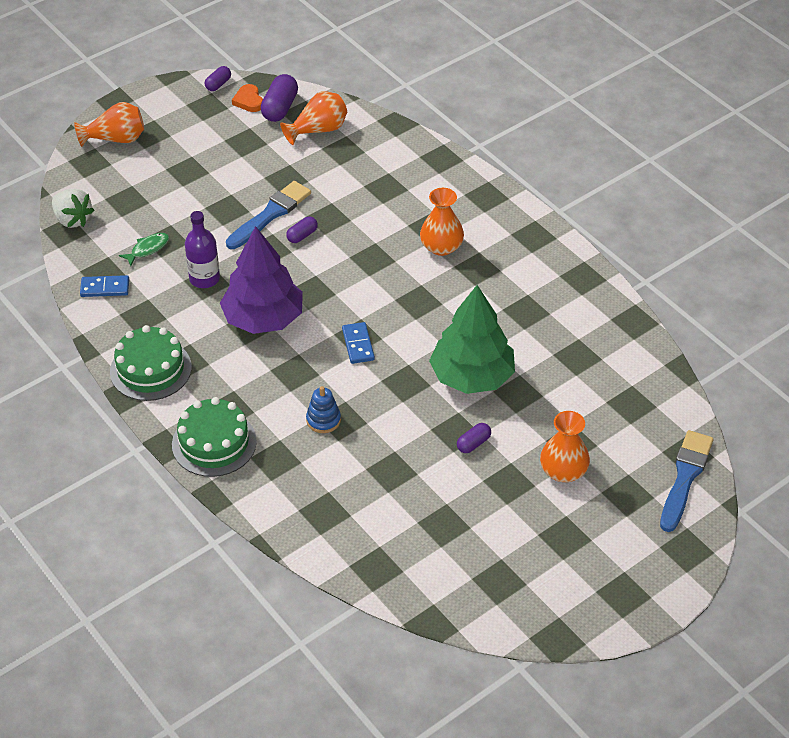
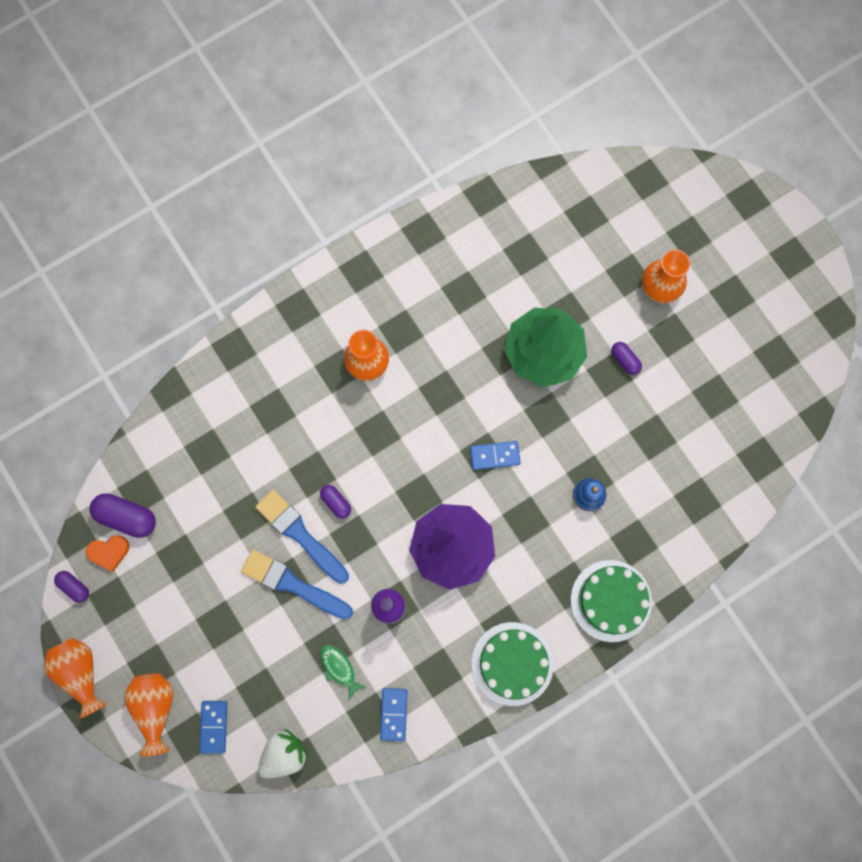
camera: 85 degrees left, 30 degrees up
orange vase [280,91,347,145] -> orange vase moved to [43,638,107,719]
blue brush [660,430,714,532] -> blue brush moved to [241,549,353,620]
none -> blue domino [199,701,227,754]

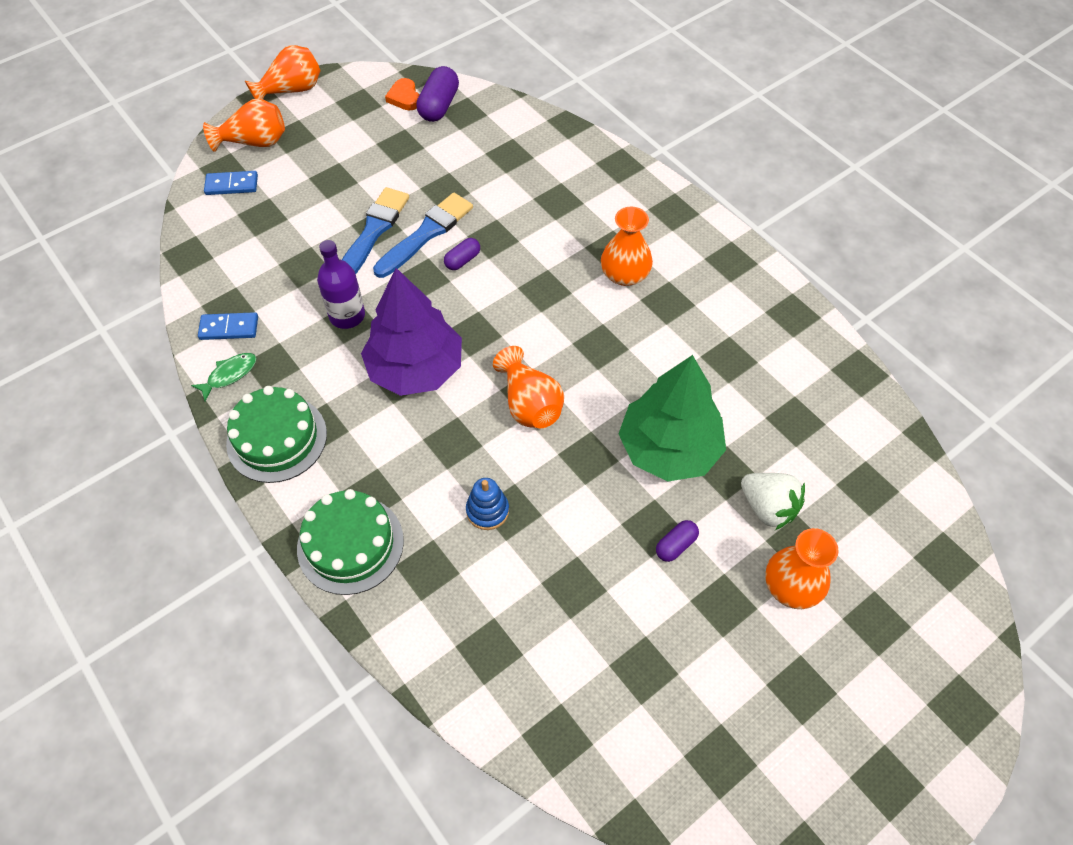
camera: 85 degrees right, 20 degrees down
purple capsule [54,571,89,603] -> none
white strawberry [258,729,308,778] -> white strawberry moved to [741,473,805,530]
green fish [320,645,366,699] -> green fish moved to [191,353,257,401]
blue domino [470,441,521,470] -> orange vase [493,346,564,428]

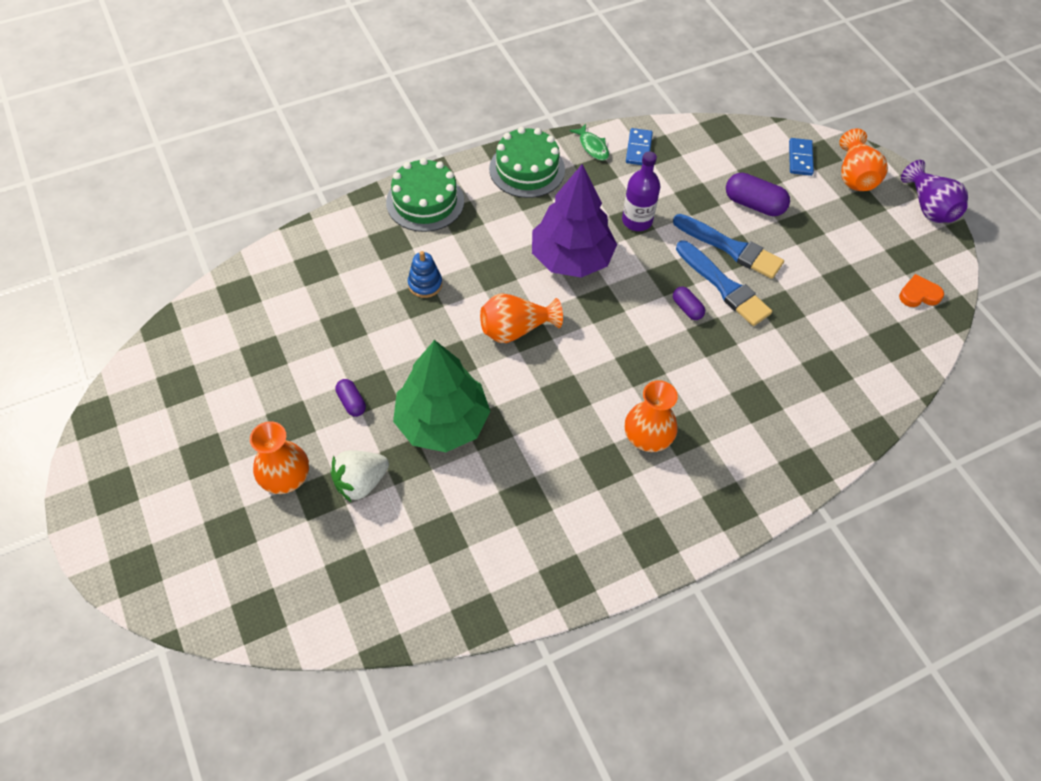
camera: 100 degrees right, 0 degrees up
orange vase [245,45,320,99] -> purple vase [901,160,968,223]
purple capsule [416,66,459,122] -> purple capsule moved to [726,173,790,216]

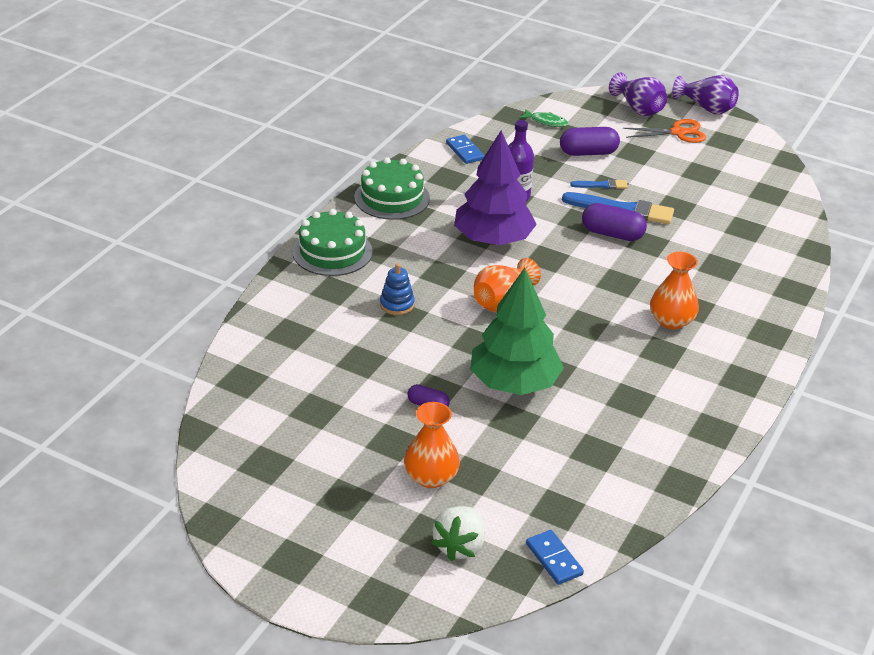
camera: 35 degrees left, 20 degrees down
white strawberry [330,450,389,503] -> white strawberry moved to [431,506,485,561]
green fish [570,124,609,161] -> green fish moved to [519,109,568,127]
blue brush [673,214,784,279] -> blue brush [570,179,628,189], size x0.52
purple capsule [673,287,705,320] -> purple capsule [582,203,647,241], size x1.74
blue domino [789,138,814,176] -> blue domino moved to [526,530,584,585]
orange vase [840,129,888,191] -> purple vase [609,73,667,117]
orange heart [899,274,944,307] -> none
none -> orange scissors [623,119,706,143]

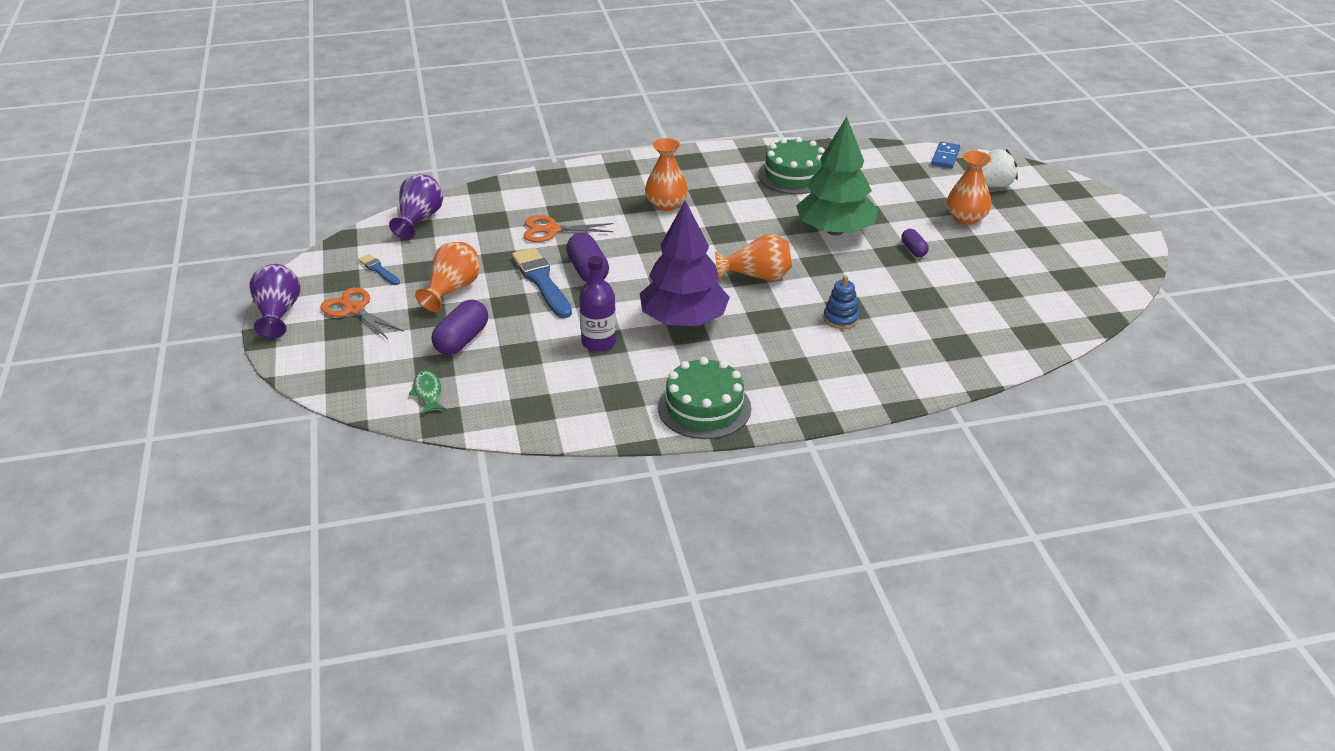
camera: 130 degrees left, 0 degrees up
green cake [293,209,373,276] -> green cake moved to [758,137,825,194]
blue domino [446,135,484,164] -> none
purple capsule [560,127,620,156] -> purple capsule turned 75 degrees clockwise [432,300,488,355]
blue brush [570,179,628,189] -> blue brush moved to [358,254,400,285]
purple vase [609,73,667,117] -> purple vase moved to [389,175,443,239]
none -> orange vase [415,242,480,312]
none -> orange scissors [523,215,613,242]

